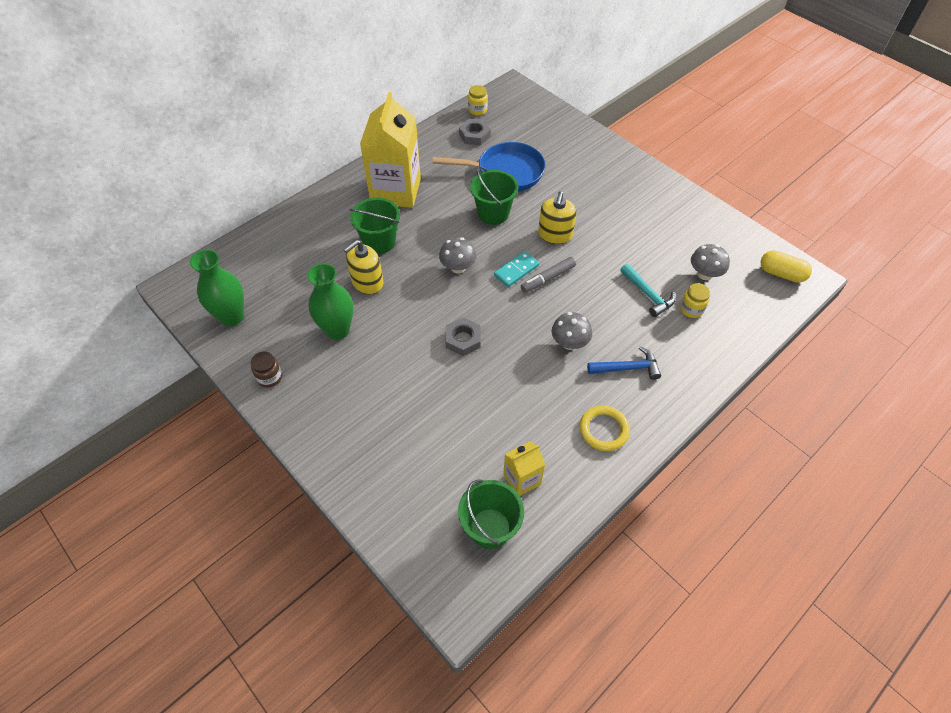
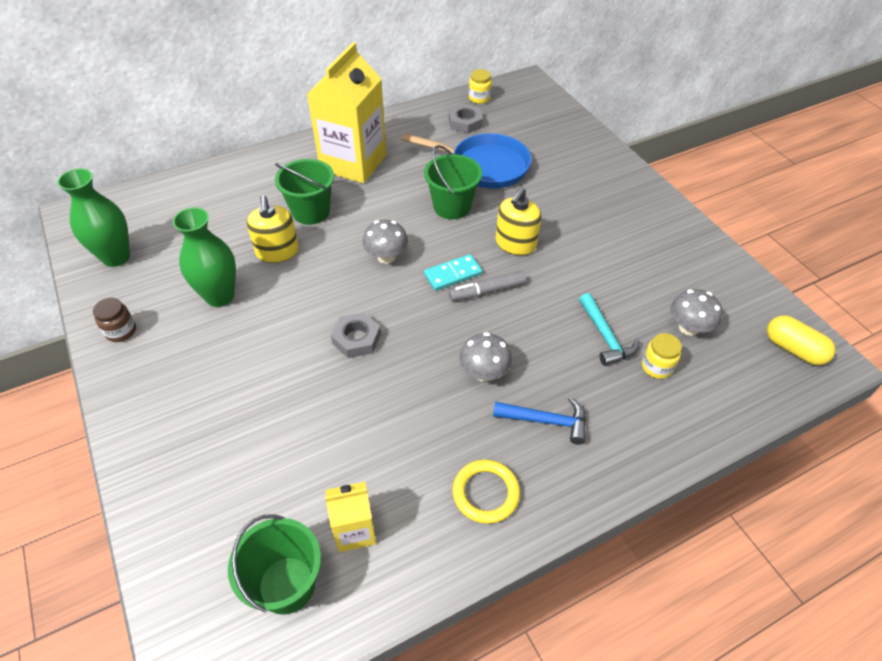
camera: 15 degrees right, 5 degrees down
yellow soap dispenser [344,240,384,294] -> yellow soap dispenser turned 75 degrees counterclockwise [247,195,299,263]

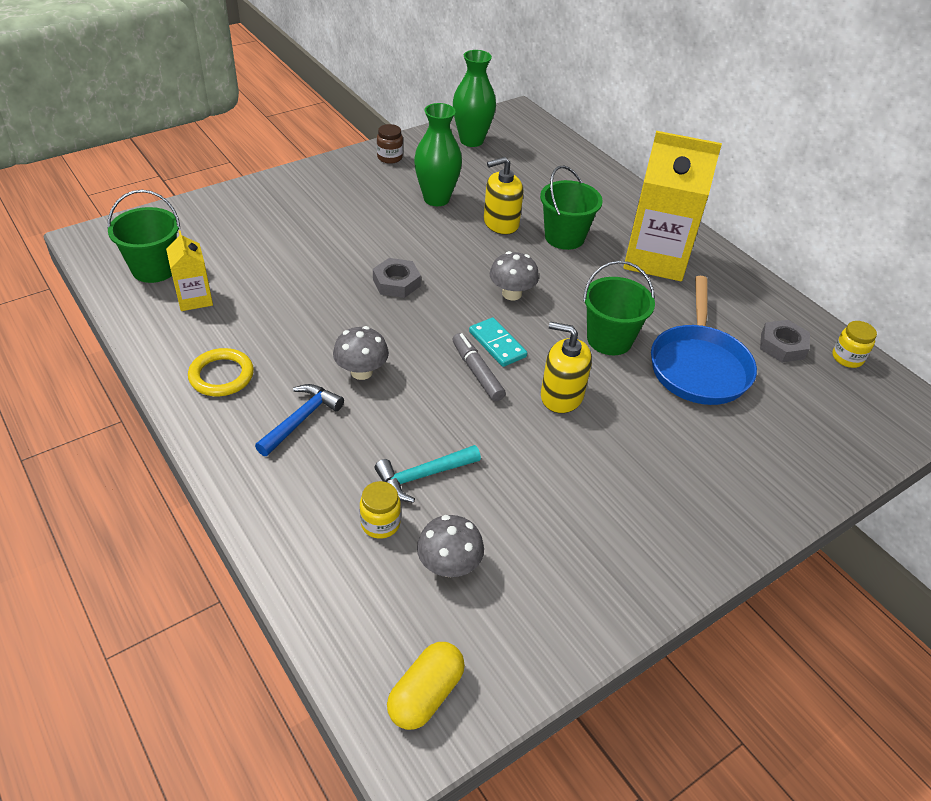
camera: 80 degrees right, 5 degrees down
blue hammer [493,397,586,445] -> blue hammer turned 150 degrees counterclockwise [255,384,344,456]

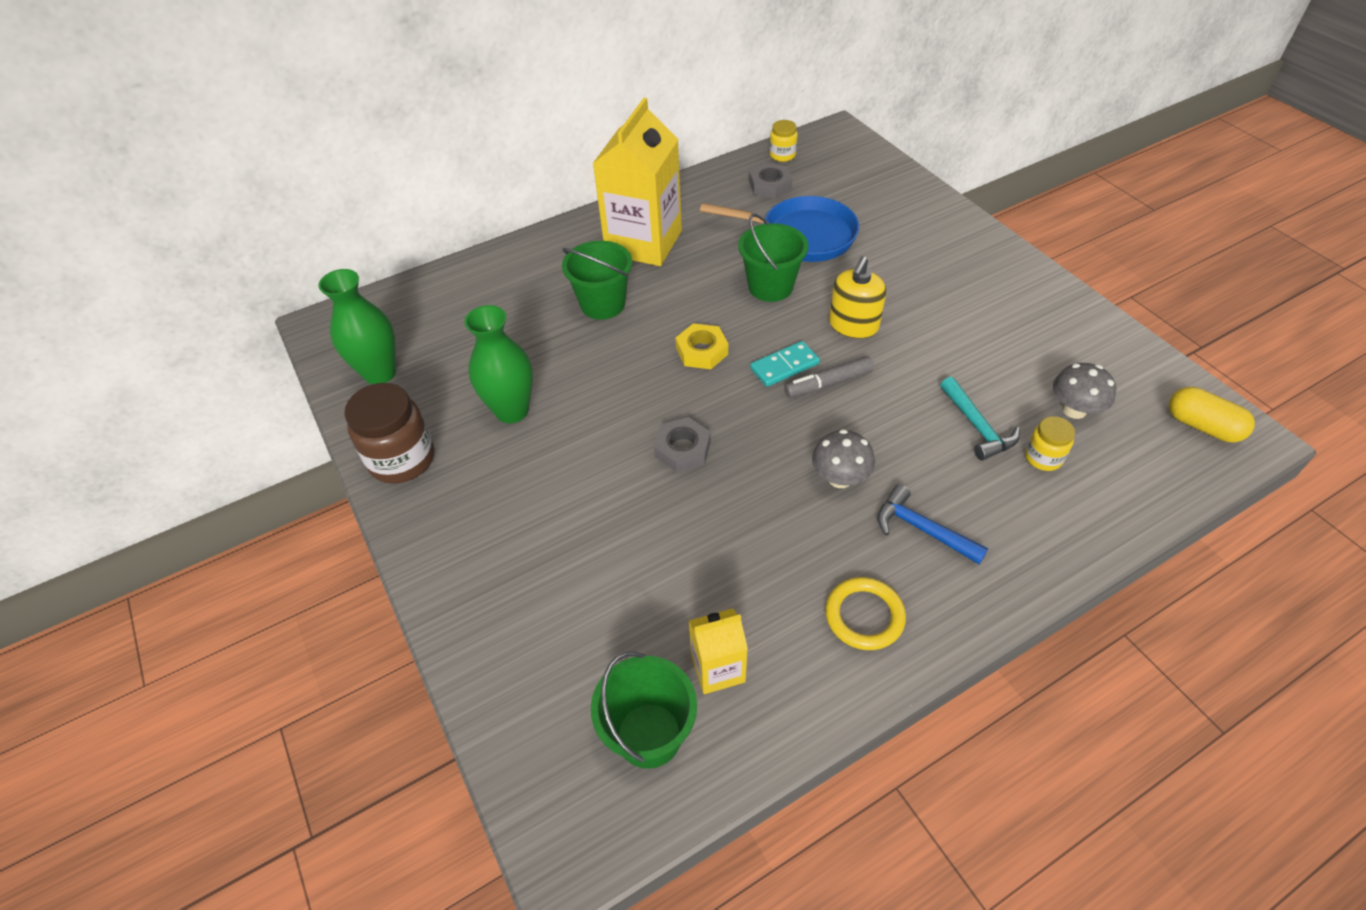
camera: 80 degrees left, 5 degrees up
brown jar [377,124,403,164] -> brown jar [344,383,434,484], size x1.86
yellow soap dispenser [484,157,523,235] -> none
grey mushroom [490,251,539,300] -> yellow nut [676,323,728,369]

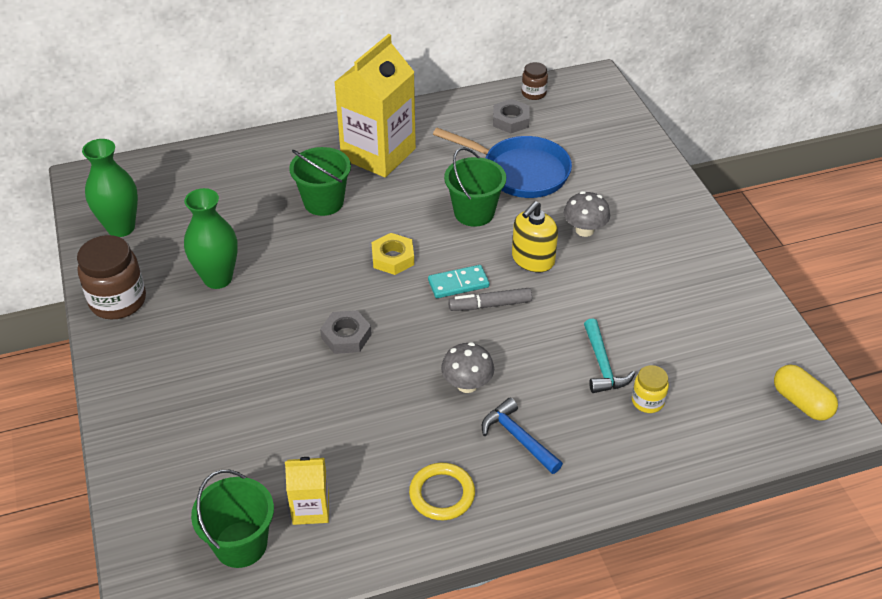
camera: 10 degrees right, 5 degrees down
yellow jar [769,120,798,162] -> brown jar [521,62,548,100]
grey mushroom [1053,363,1116,419] -> grey mushroom moved to [564,191,610,237]

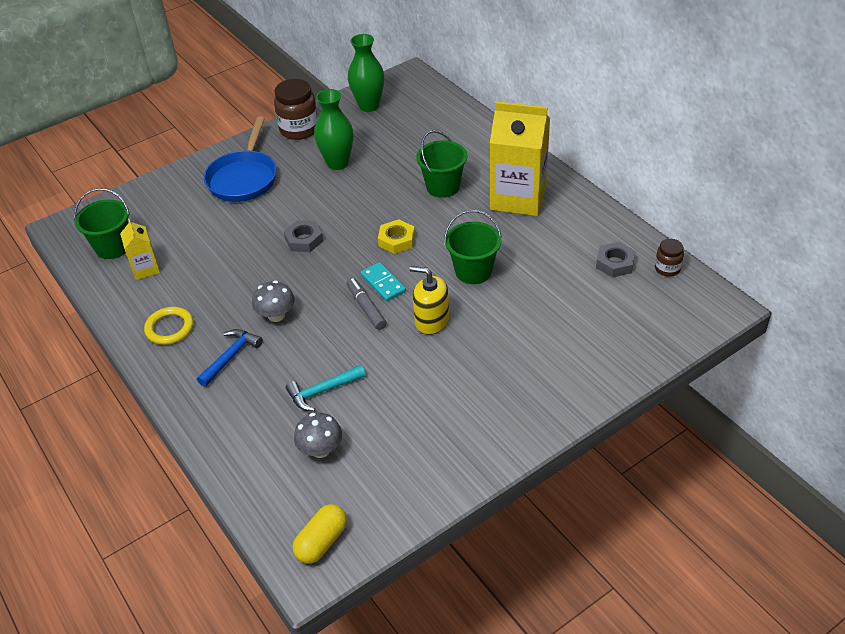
camera: 75 degrees right, 0 degrees up
blue pan [433,128,572,198] -> blue pan moved to [204,117,277,202]
grey mushroom [564,191,610,237] -> grey mushroom moved to [294,413,342,458]
yellow jar [632,365,669,413] -> none

